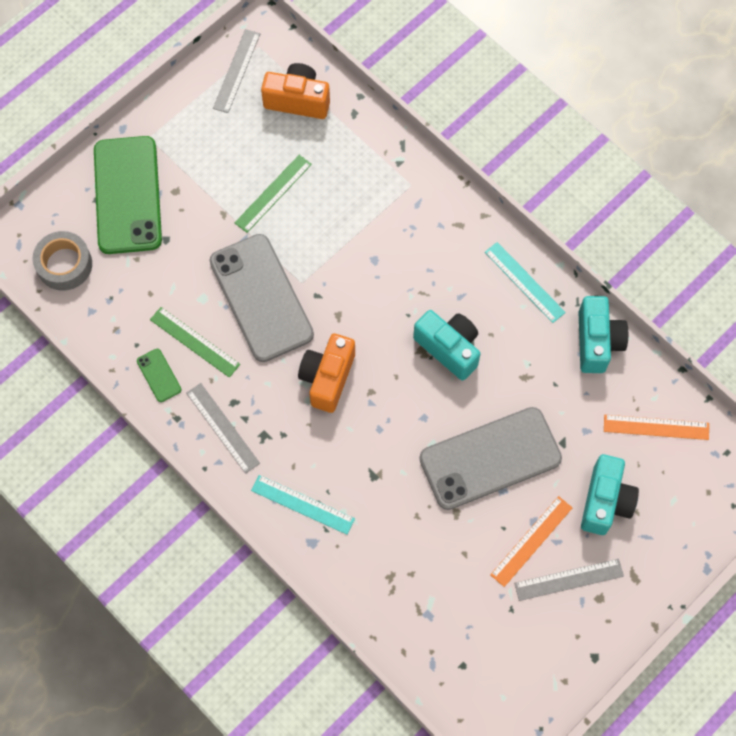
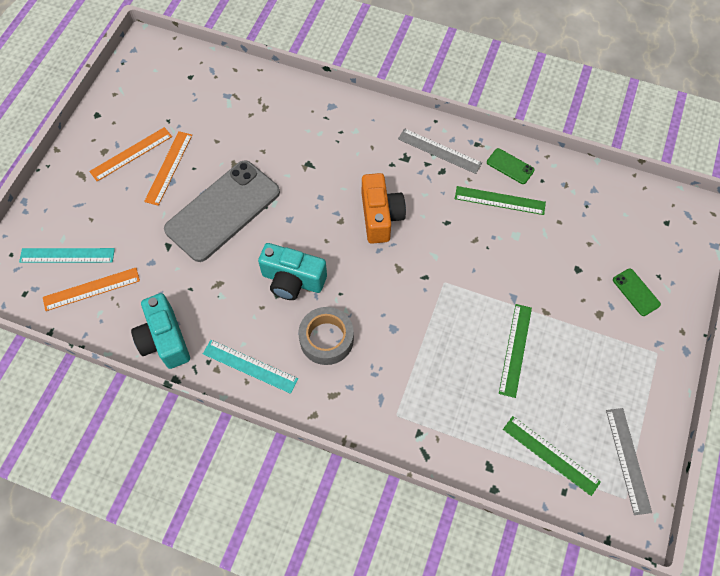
camera: 155 degrees right, 5 degrees down
grey tape [33,231,92,291] -> grey tape moved to [298,307,354,365]
green phone [94,136,162,254] -> green phone [613,268,661,316], size x0.41
grey phone [209,234,314,362] -> none
turquoise ruler [251,475,355,535] -> turquoise ruler moved to [19,248,115,263]
orange camera [261,63,330,119] -> green ruler [503,416,601,496]
grey ruler [514,559,624,601] -> orange ruler [89,127,172,181]
turquoise camera [581,454,639,535] -> none

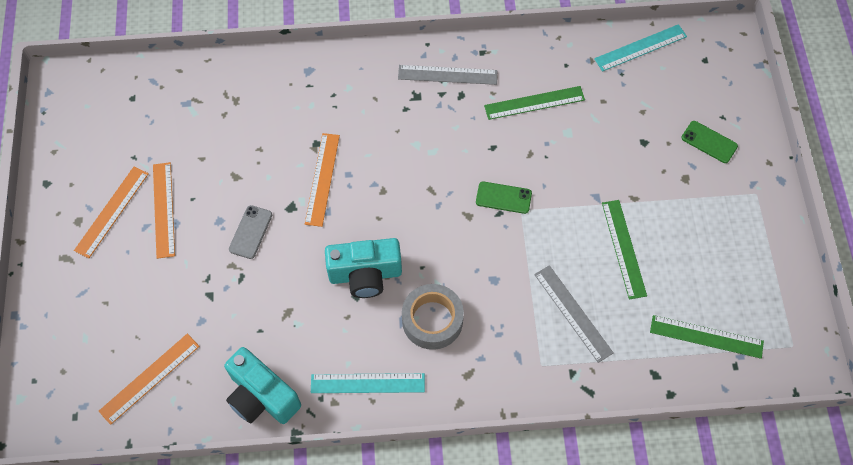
camera: 25 degrees left, 0 degrees up
turquoise ruler [19,248,115,263] -> turquoise ruler moved to [594,24,687,72]
grey phone [164,160,280,262] -> grey phone [229,205,272,259], size x0.41
orange camera [362,173,406,244] -> none
green phone [487,148,535,184] -> green phone moved to [476,182,532,214]
grey ruler [606,408,652,515] -> grey ruler moved to [534,265,613,363]
none -> orange ruler [305,133,340,227]

